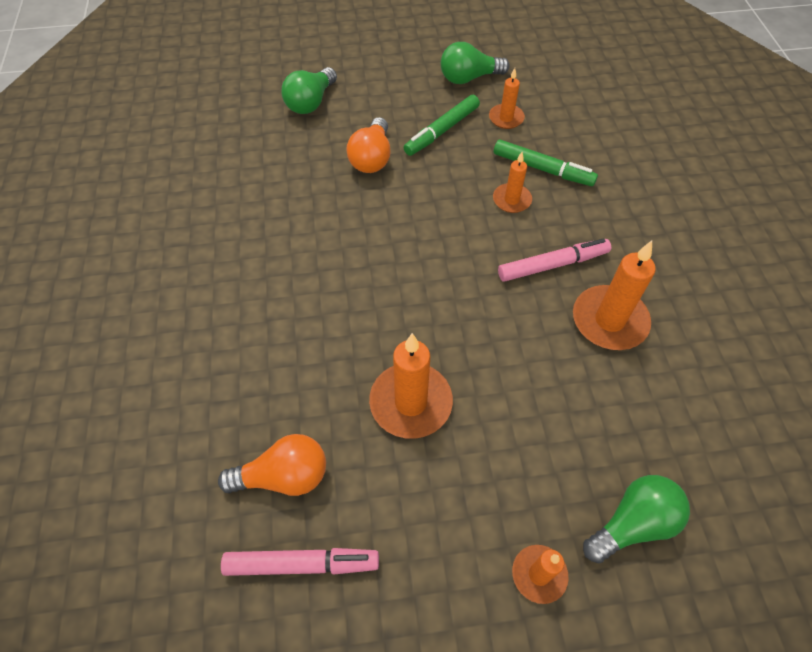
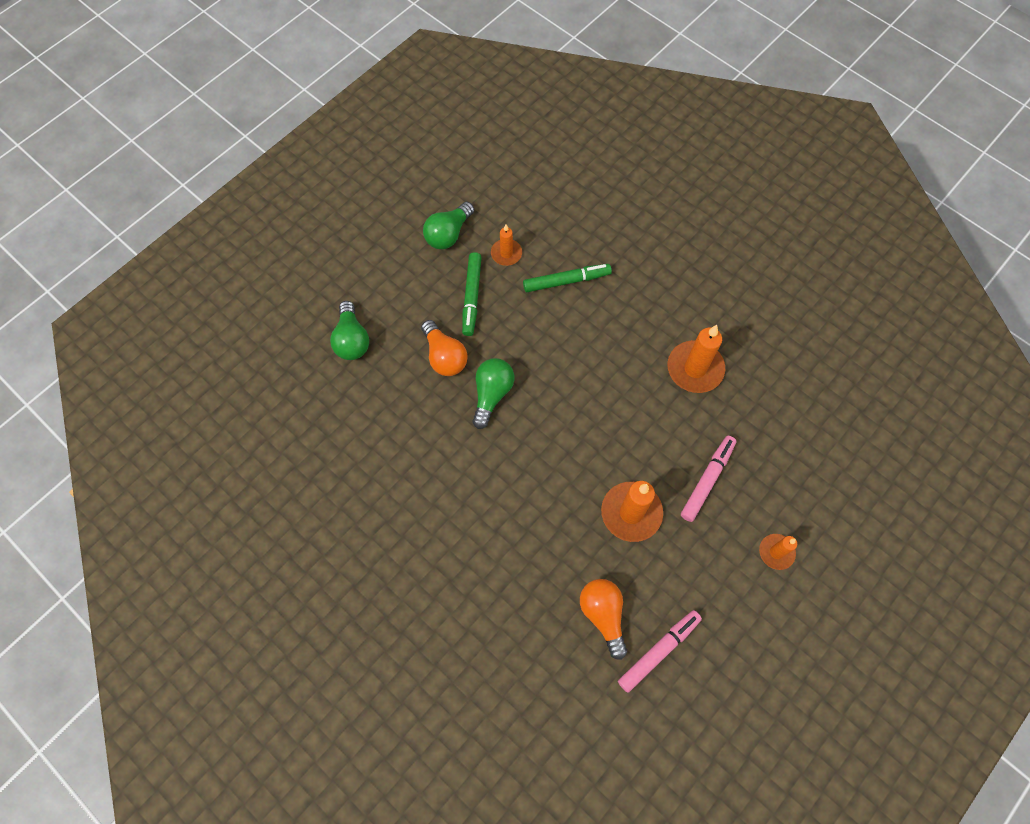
camera: 40 degrees left, 10 degrees up
orange light bulb [218,434,326,496] -> orange light bulb turned 60 degrees counterclockwise [580,579,627,660]
orange candle [493,152,532,213] -> none
pink marker [498,238,611,282] -> pink marker moved to [681,436,736,522]
green light bulb [583,475,690,563] -> green light bulb moved to [472,358,514,429]

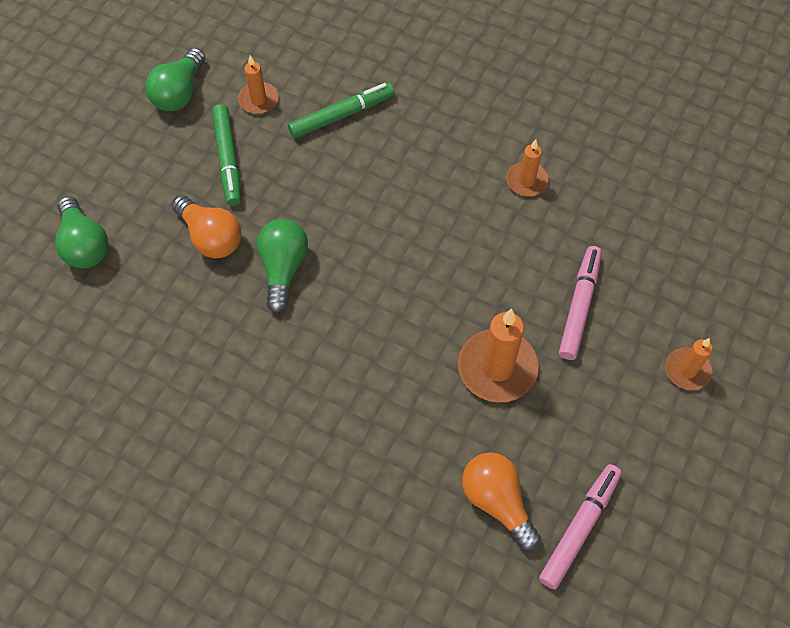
camera: 15 degrees left, 5 degrees down
orange candle [667,325,725,393] -> orange candle [506,139,549,196], size x0.58

